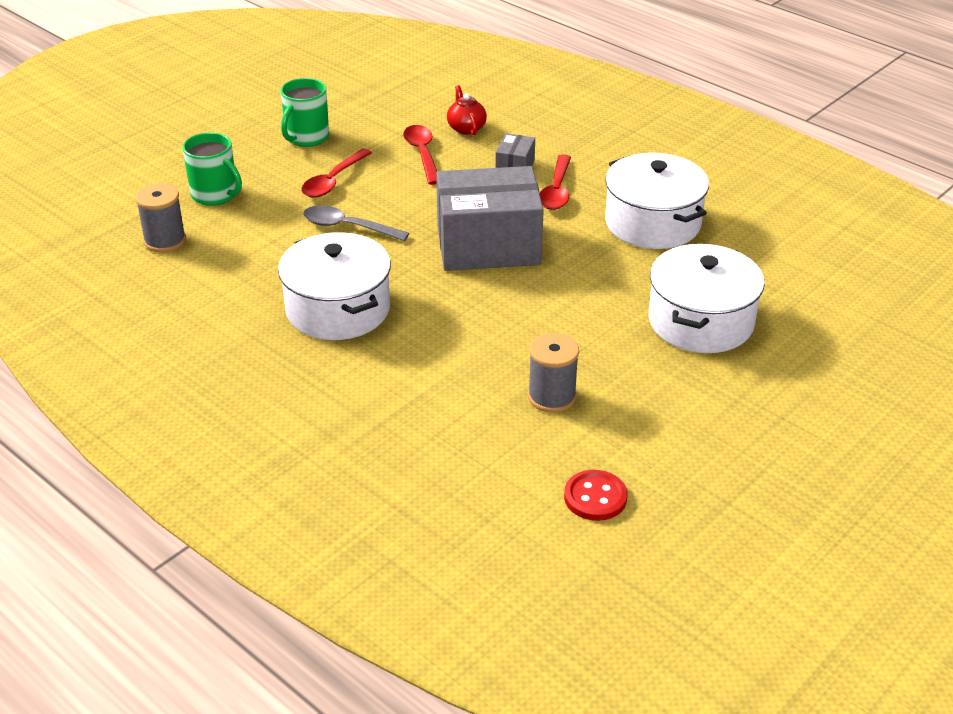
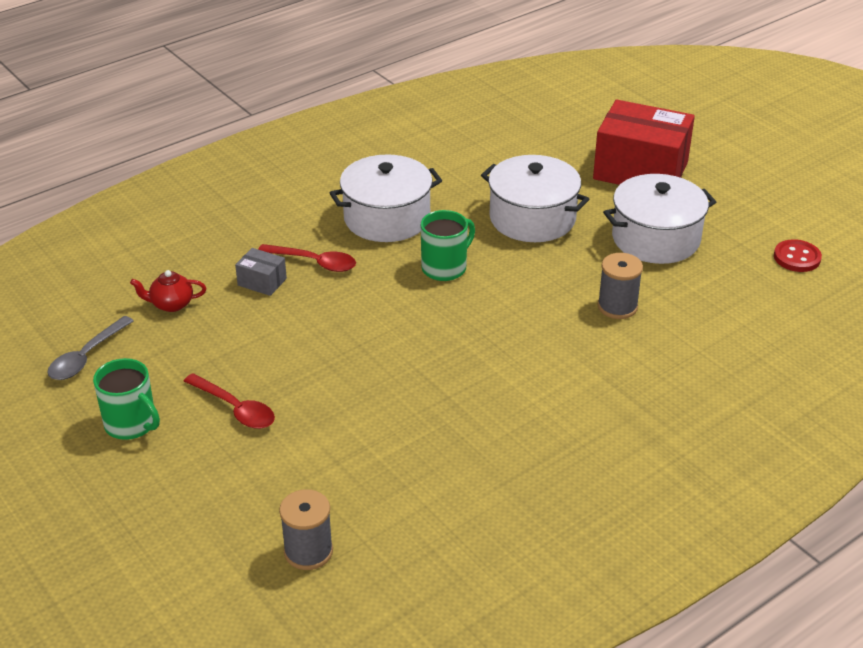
camera: 80 degrees left, 0 degrees up
green mug [182,132,242,206] -> green mug moved to [421,210,475,281]
white pot [278,232,391,340] -> white pot moved to [603,174,716,264]
grey spoon [303,205,409,241] -> grey spoon moved to [47,316,134,380]
red spoon [403,125,437,185] -> none
grey box [436,166,544,271] -> none
red button [564,470,627,521] -> red button moved to [774,239,822,272]
none -> red box [593,100,695,185]

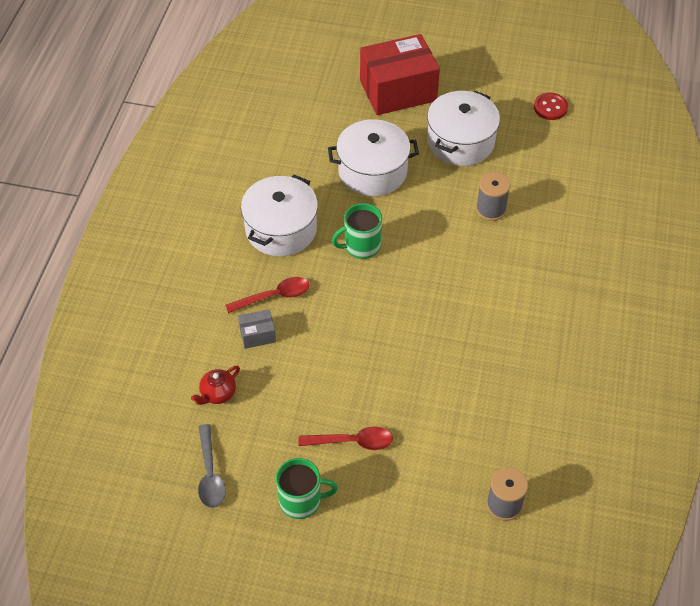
camera: 40 degrees left, 15 degrees up
green mug [421,210,475,281] -> green mug turned 120 degrees counterclockwise [332,203,382,259]

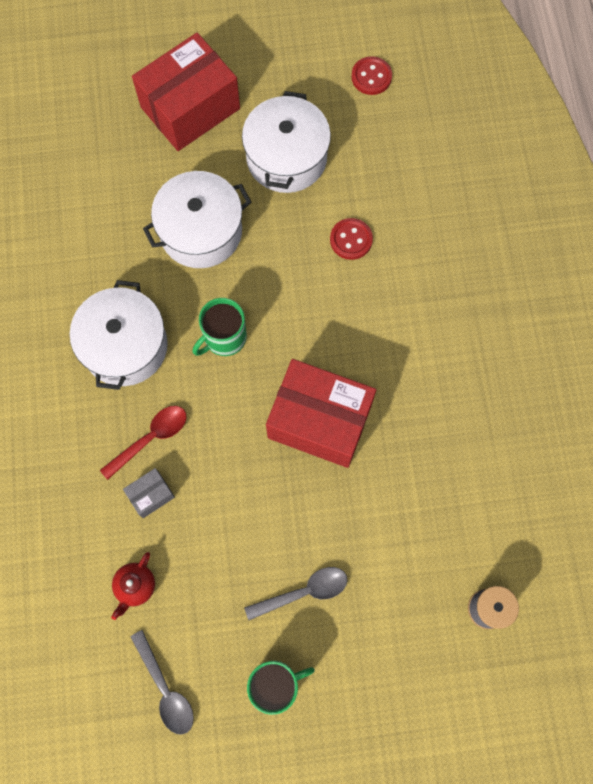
camera: 20 degrees left, 20 degrees up
red spoon [298,427,393,450] -> grey spoon [244,567,348,620]
grey spool [476,172,511,221] -> red button [330,218,373,260]
none -> red box [266,359,376,468]

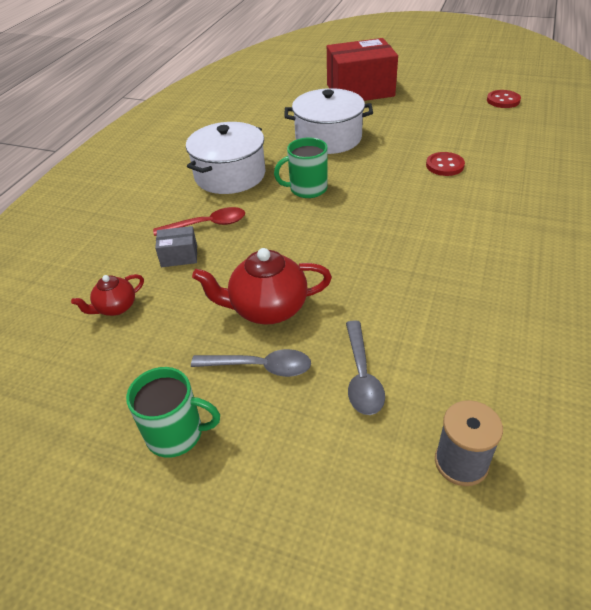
camera: 30 degrees right, 30 degrees down
grey spoon [131,630,194,735] -> grey spoon moved to [346,320,385,415]
white pot [242,91,331,193] -> none
red box [266,359,376,468] -> none
none -> red teapot [192,248,332,324]

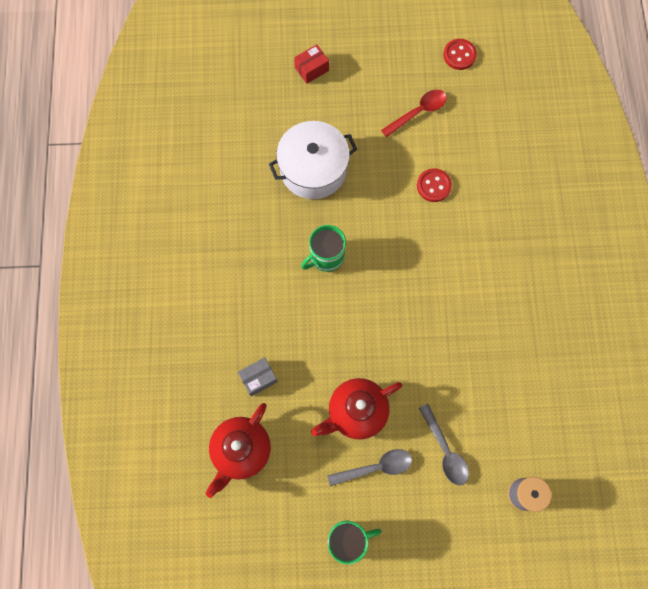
camera: 25 degrees left, 30 degrees up
red teapot [71,274,144,316] -> red teapot [206,403,271,498], size x1.77
red spoon [153,207,245,236] -> red spoon moved to [381,90,447,137]
white pot [186,122,266,194] -> none
red box [327,38,398,101] -> red box [294,44,329,84], size x0.43

